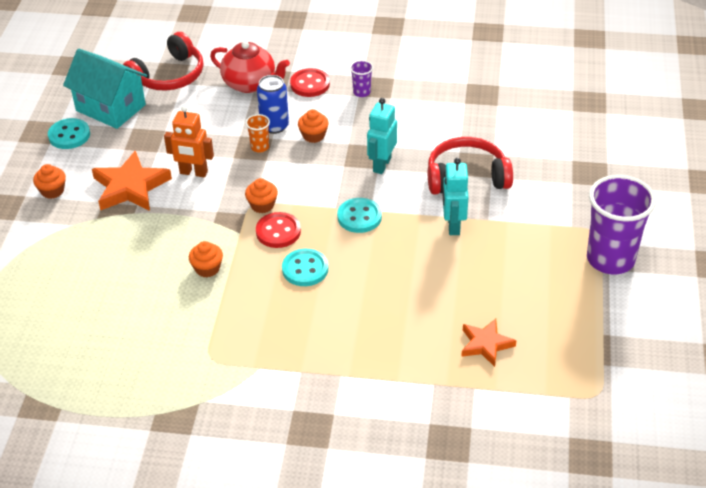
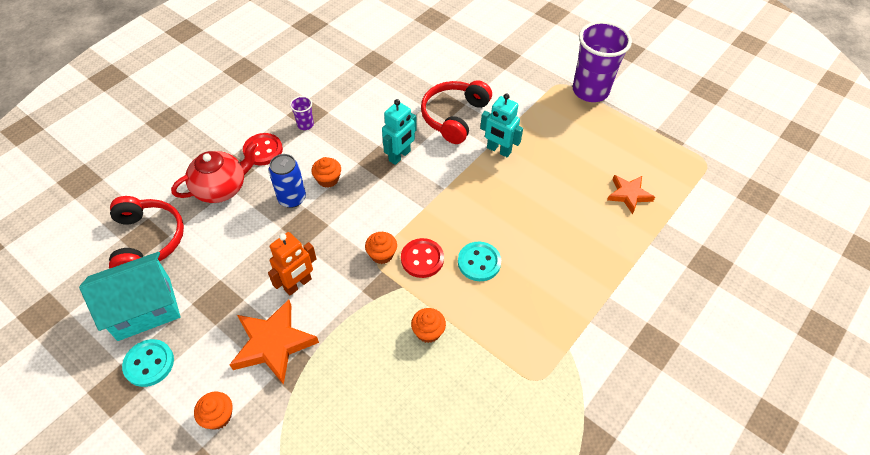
camera: 60 degrees left, 10 degrees up
orange cup [245,114,270,153] -> none
turquoise button [337,198,382,233] -> none
turquoise robot [367,98,397,174] -> turquoise robot turned 105 degrees counterclockwise [382,99,417,165]

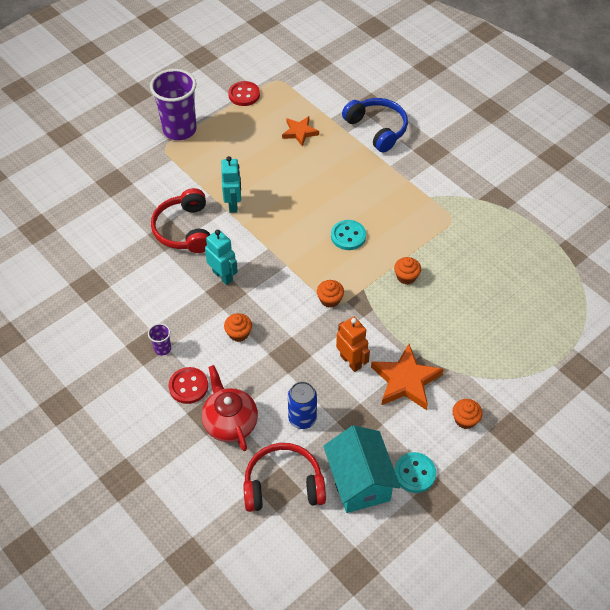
camera: 80 degrees left, 0 degrees up
blue can [269,154,306,208] -> blue can moved to [288,381,317,429]
red button [401,238,444,278] -> red button moved to [228,81,260,106]
red headphones [421,80,492,144] -> red headphones turned 45 degrees clockwise [151,188,210,253]
turquoise robot [480,93,523,157] -> turquoise robot turned 45 degrees counterclockwise [221,156,241,213]
none -> blue headphones [342,98,408,153]

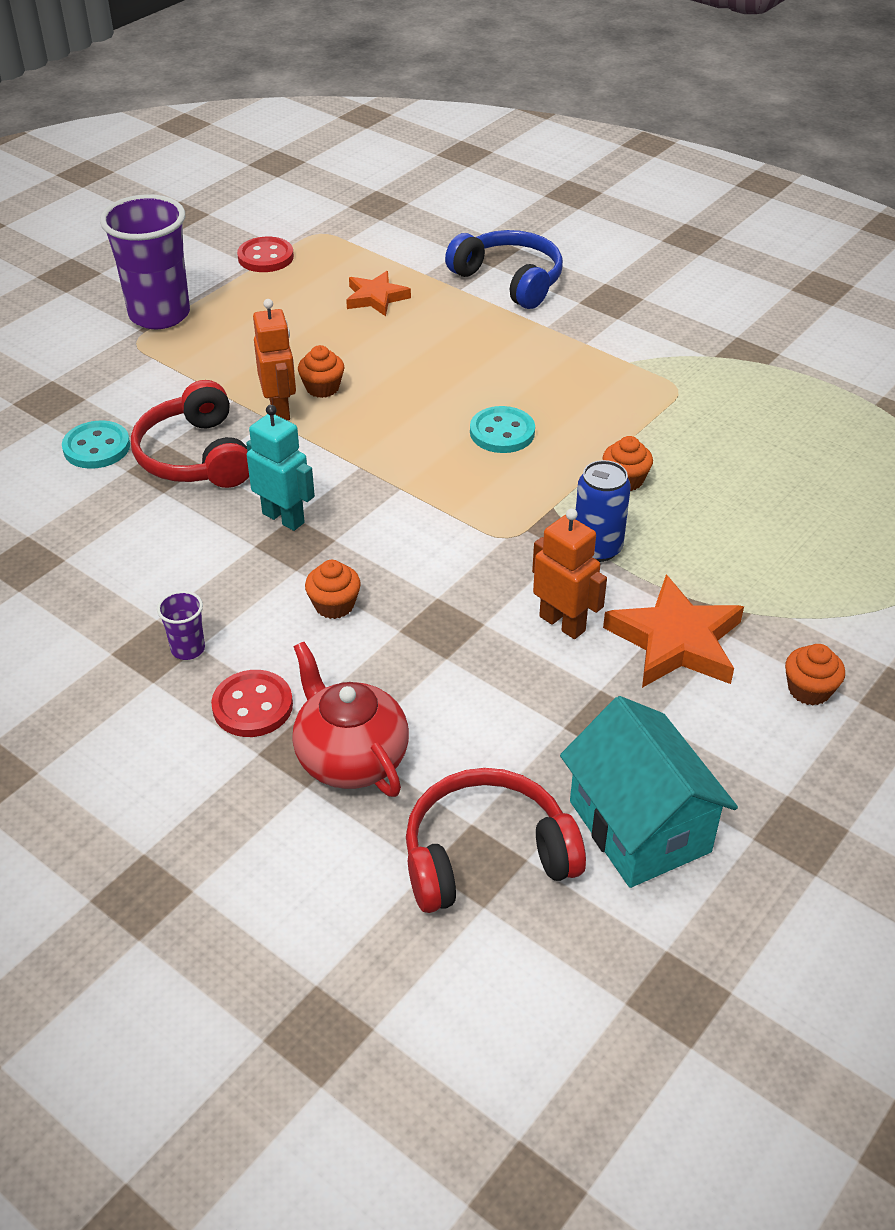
camera: 10 degrees left, 10 degrees down
turquoise robot [221,156,241,213] -> orange robot [253,299,296,420]
blue can [288,381,317,429] -> blue can moved to [576,460,631,562]
orange cupcake [317,280,344,308] -> orange cupcake moved to [298,345,344,398]
turquoise button [394,452,436,493] -> turquoise button moved to [62,420,130,469]

